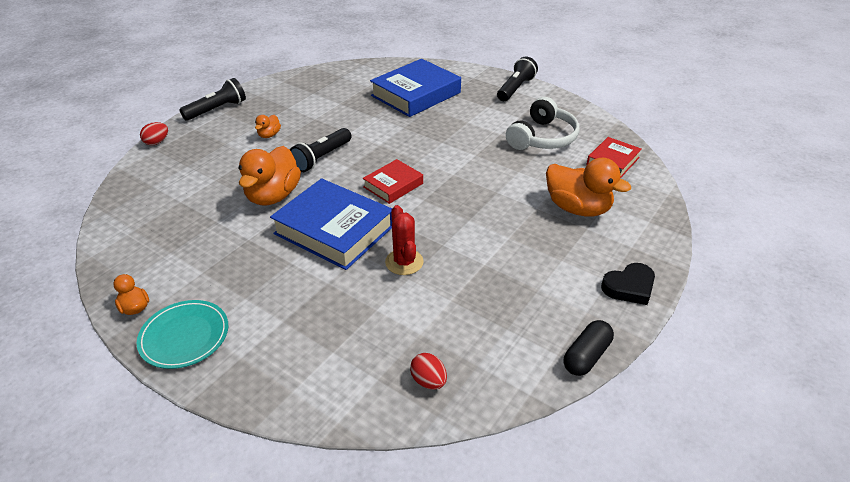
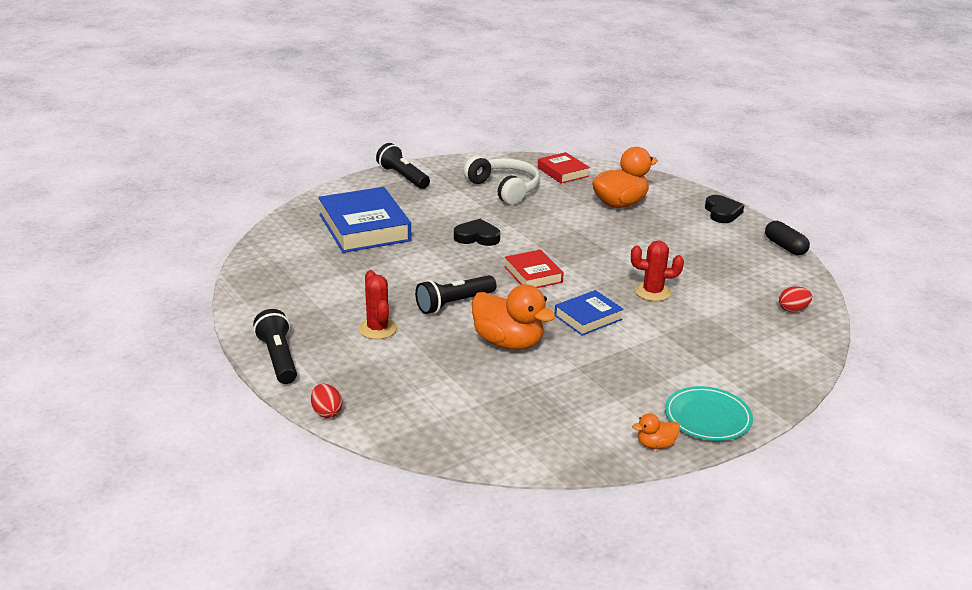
camera: 70 degrees left, 10 degrees down
orange duck [255,115,281,138] -> red cactus [358,270,397,339]
blue book [270,178,392,270] -> blue book [555,290,624,336], size x0.55
black flashlight [290,128,352,172] -> black flashlight turned 90 degrees clockwise [415,275,497,314]
none -> black heart [454,219,500,246]

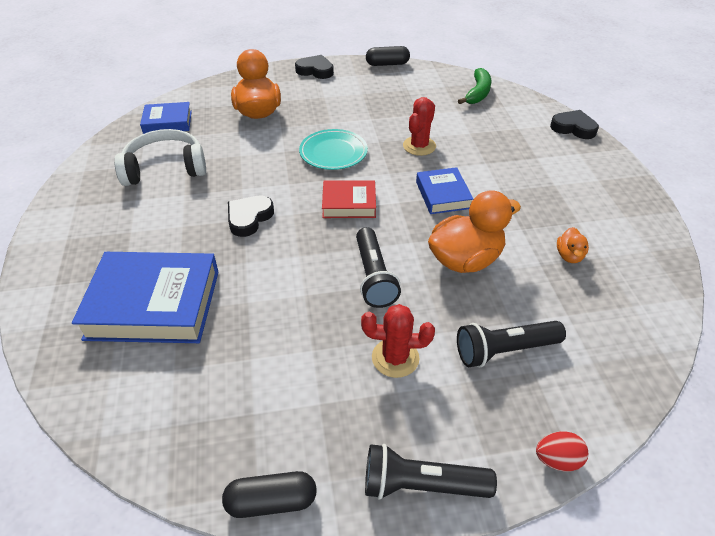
camera: 65 degrees left, 15 degrees up
black flashlight [376,143,430,189] -> black flashlight moved to [457,321,566,367]
red book [538,152,590,184] -> blue book [140,102,192,134]
orange duck [632,413,680,449] -> orange duck moved to [557,227,589,263]
turquoise plate [665,386,753,441] -> turquoise plate moved to [299,129,368,170]
red egg [779,286,812,312] -> green banana [458,68,492,104]
none -> black capsule [222,471,317,518]
none -> black heart [550,110,599,139]

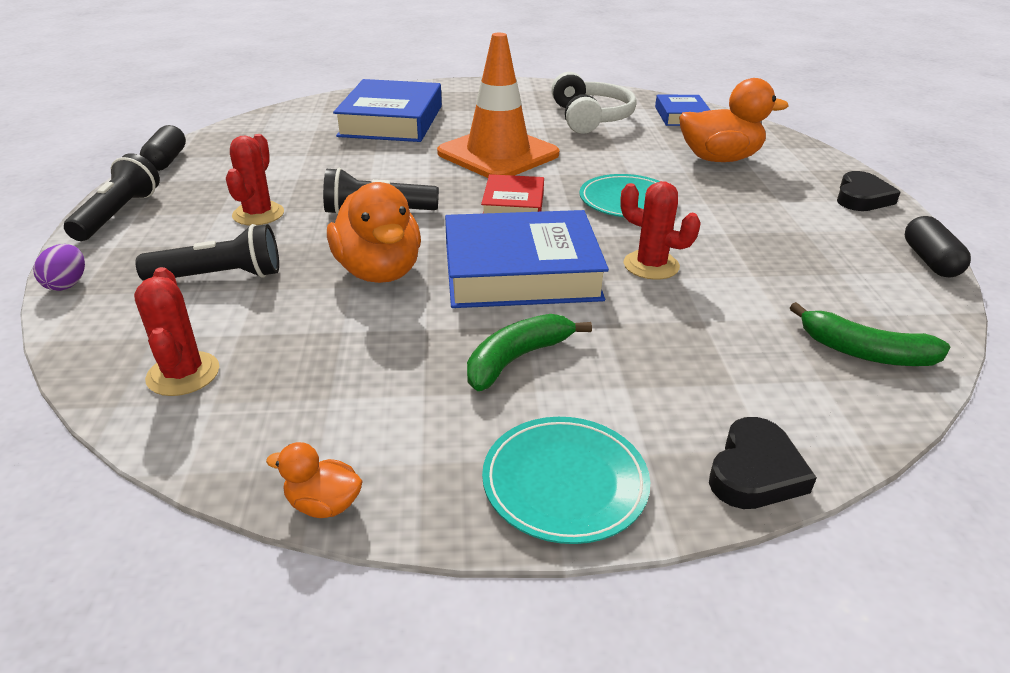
camera: 95 degrees right, 10 degrees down
black heart [228,196,274,237] -> orange traffic cone [437,33,559,178]
blue book [416,167,473,214] -> blue book [445,210,609,308], size x1.83
black flashlight [457,321,566,367] -> black flashlight turned 90 degrees clockwise [135,224,279,281]
red egg [536,431,588,472] -> purple egg [33,244,85,291]
orange duck [557,227,589,263] -> orange duck moved to [266,442,363,518]
none -> red cactus [134,267,219,396]
none -> green banana [467,314,592,391]
none -> turquoise plate [482,417,650,544]

